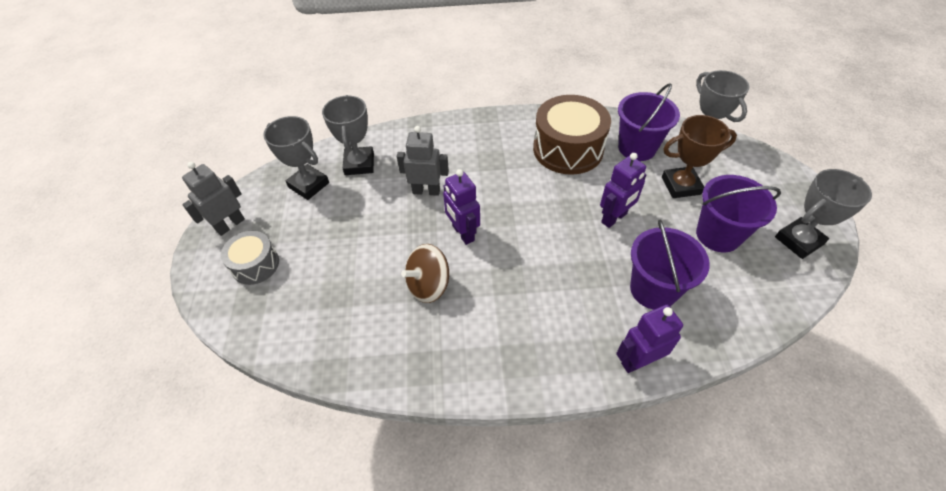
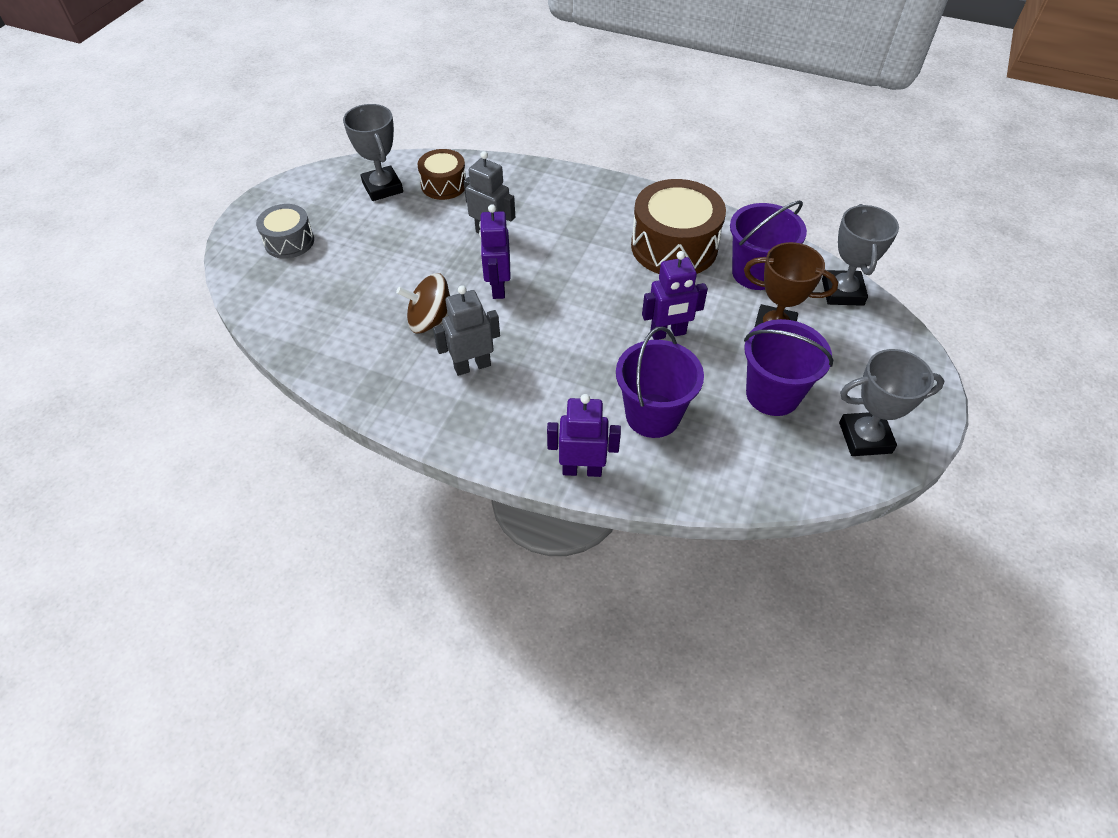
camera: 25 degrees right, 0 degrees up
grey robot [182,162,245,236] -> grey robot moved to [433,285,500,376]
grey trophy [322,95,374,175] -> brown drum [418,149,466,200]

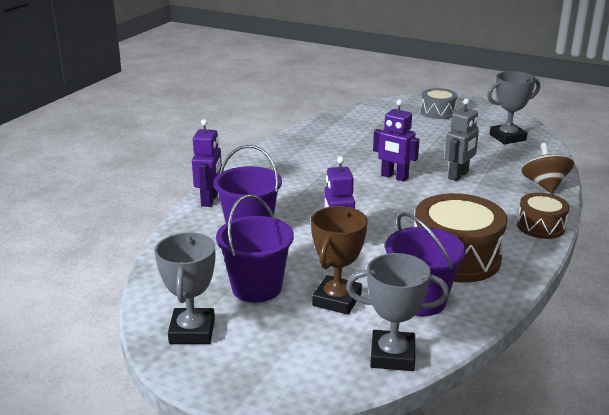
camera: 95 degrees right, 25 degrees down
brown spinning top [396,273,450,333] -> brown spinning top moved to [521,143,574,194]
brown drum [418,149,466,200] -> brown drum moved to [517,193,569,239]
grey robot [433,285,500,376] -> none
purple robot [479,204,511,299] -> purple robot turned 150 degrees counterclockwise [373,100,420,182]

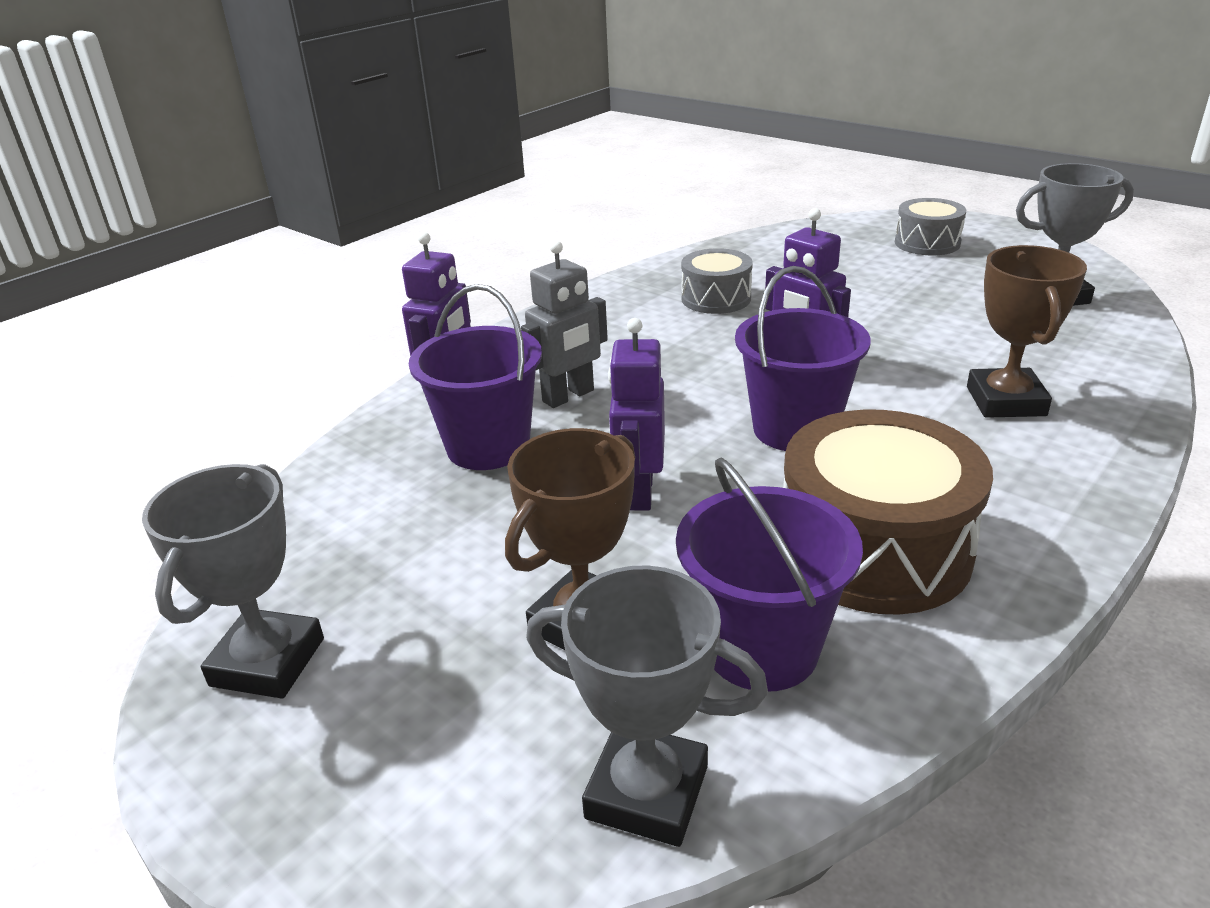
camera: 15 degrees right, 5 degrees up
purple bucket [216,195,294,302] -> purple bucket moved to [735,266,870,451]
grey robot [445,98,479,181] -> grey robot moved to [521,240,608,408]
brown drum [517,193,569,239] -> none
brown spinning top [521,143,574,194] -> none
none -> grey drum [681,248,753,314]
none -> brown trophy [967,245,1087,418]

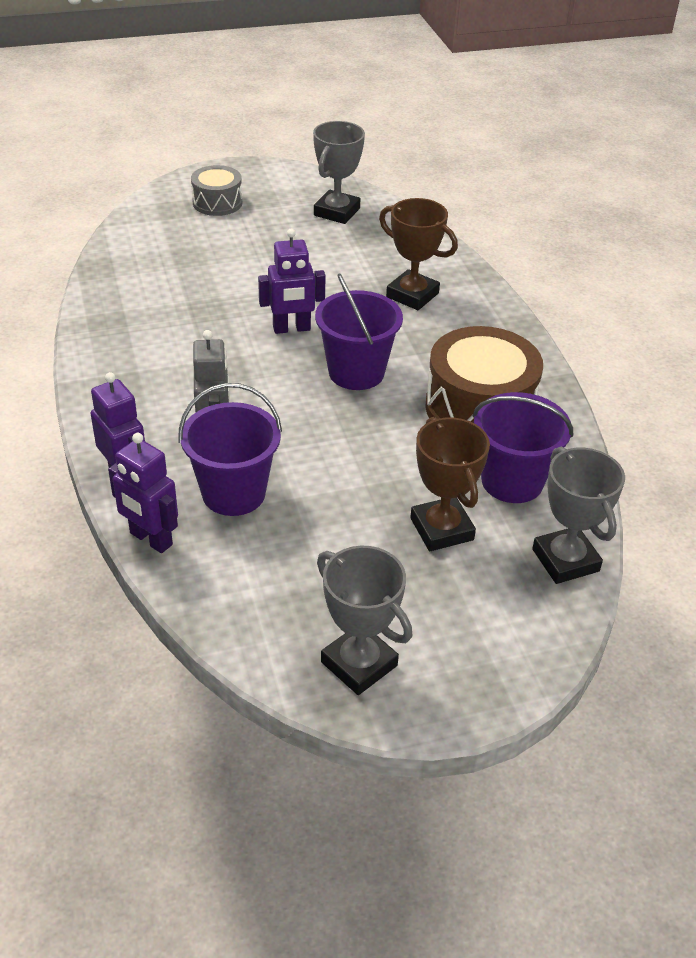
camera: 60 degrees left, 10 degrees up
grey trophy [526,565,768,847] -> grey trophy turned 75 degrees counterclockwise [532,447,625,584]
purple robot [608,318,665,511] -> purple robot moved to [108,433,178,553]
grey drum [681,248,753,314] -> none

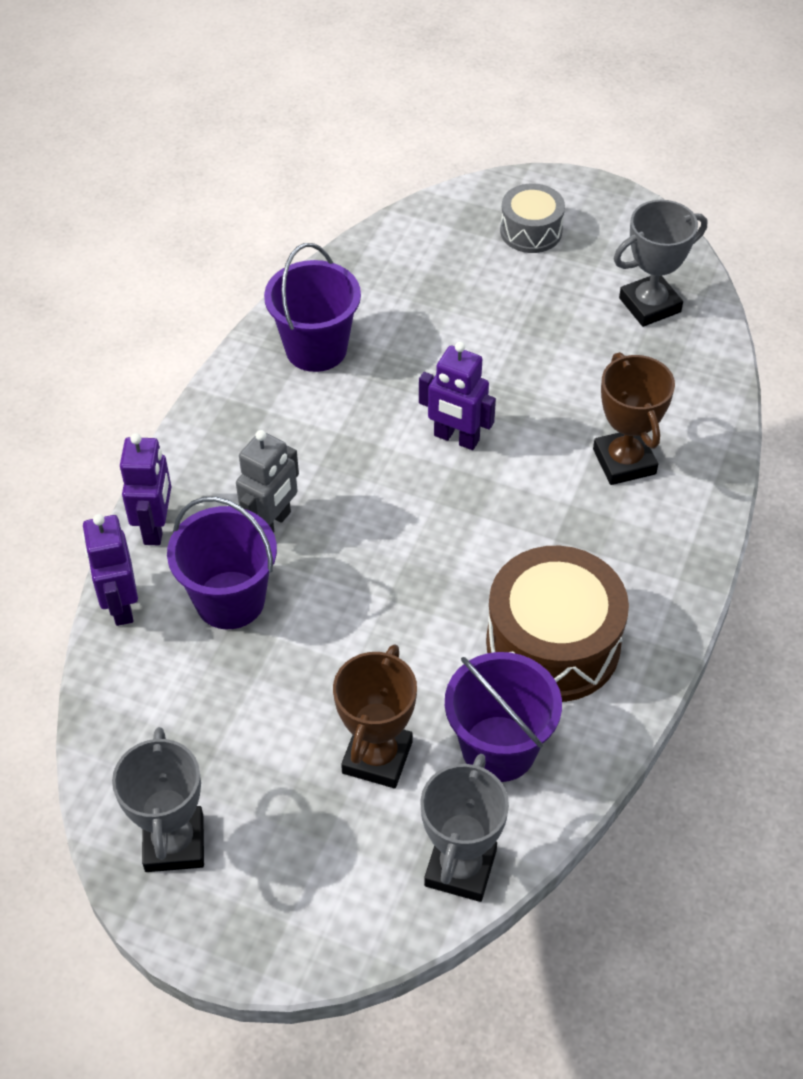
camera: 40 degrees right, 10 degrees up
purple bucket [315,273,403,390] -> purple bucket moved to [264,243,361,372]

